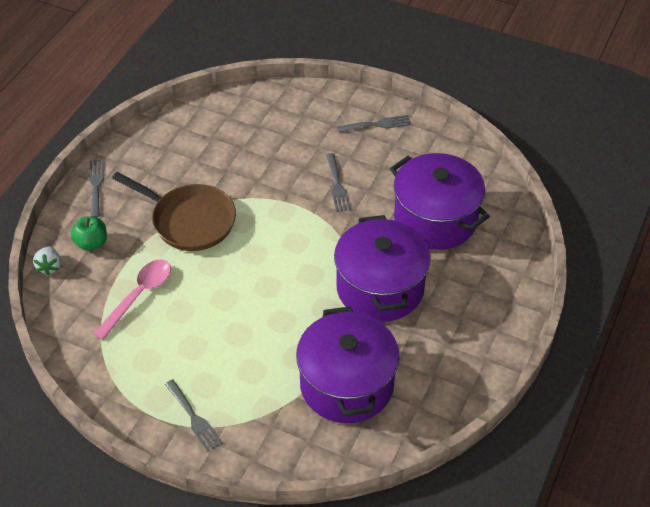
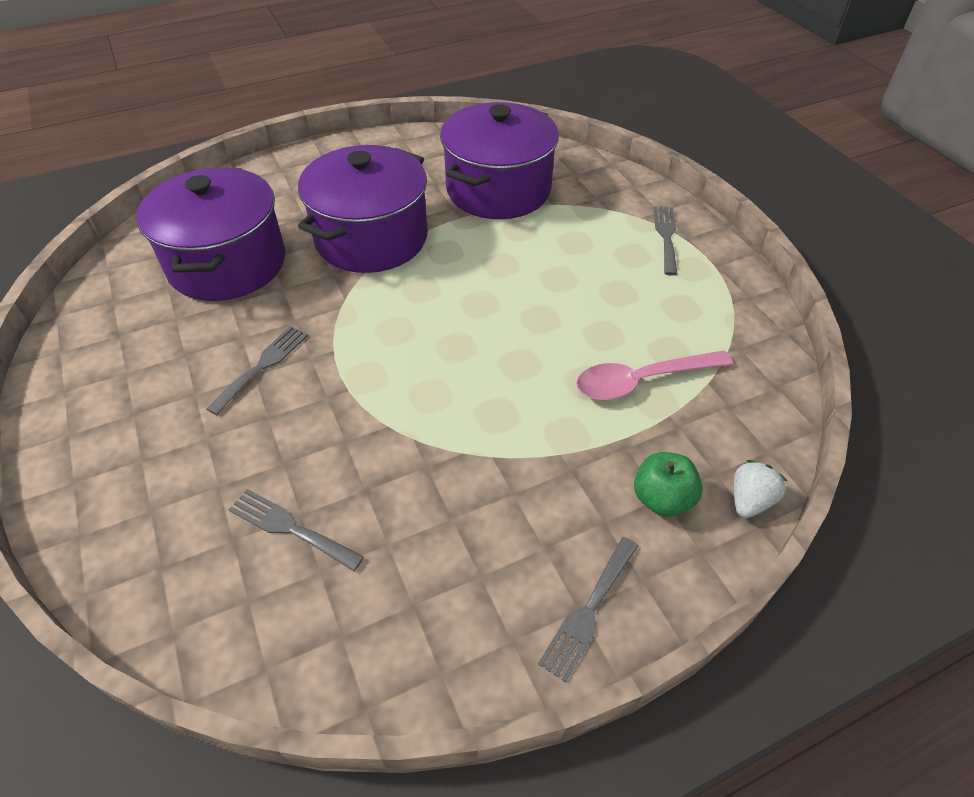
camera: 140 degrees left, 0 degrees up
brown pan [112,172,236,251] -> none
grey fork [337,115,411,132] -> grey fork moved to [229,489,364,571]

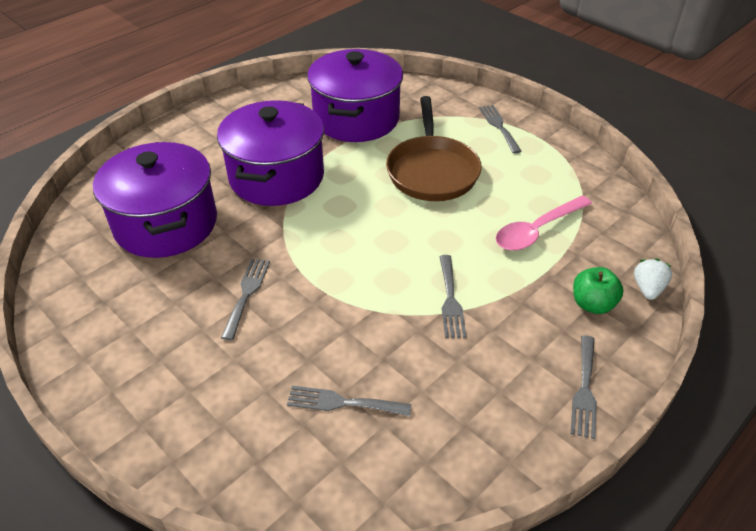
camera: 20 degrees left, 5 degrees down
none -> brown pan [386,96,482,201]
none -> grey fork [439,255,466,338]

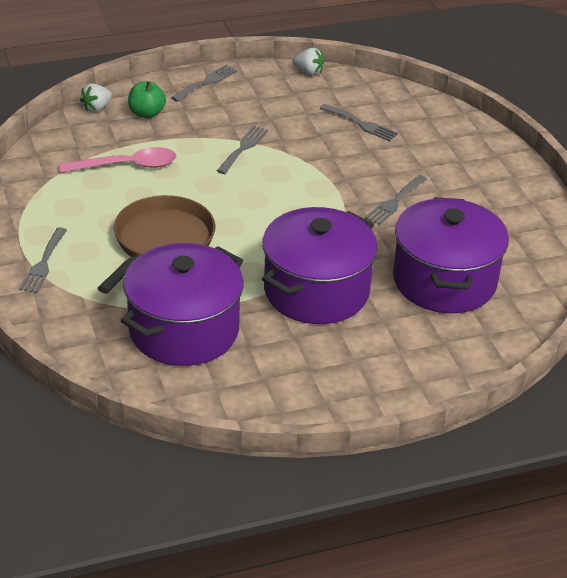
camera: 155 degrees left, 5 degrees down
none -> white strawberry [292,48,324,75]

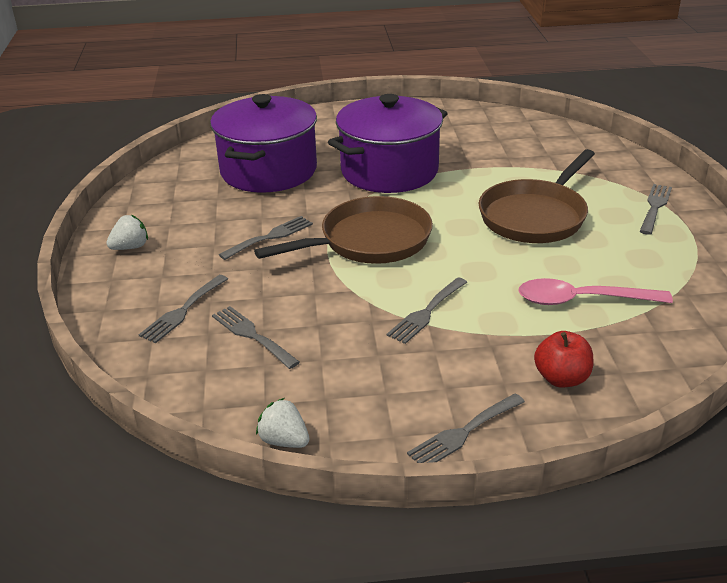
camera: 165 degrees left, 5 degrees down
white strawberry [80,84,112,112] -> white strawberry moved to [106,215,148,250]
purple pot [121,243,244,366] -> none
green apple [128,81,166,119] -> red apple [534,331,593,387]
none -> grey fork [139,275,228,343]
none -> brown pan [254,196,433,264]

